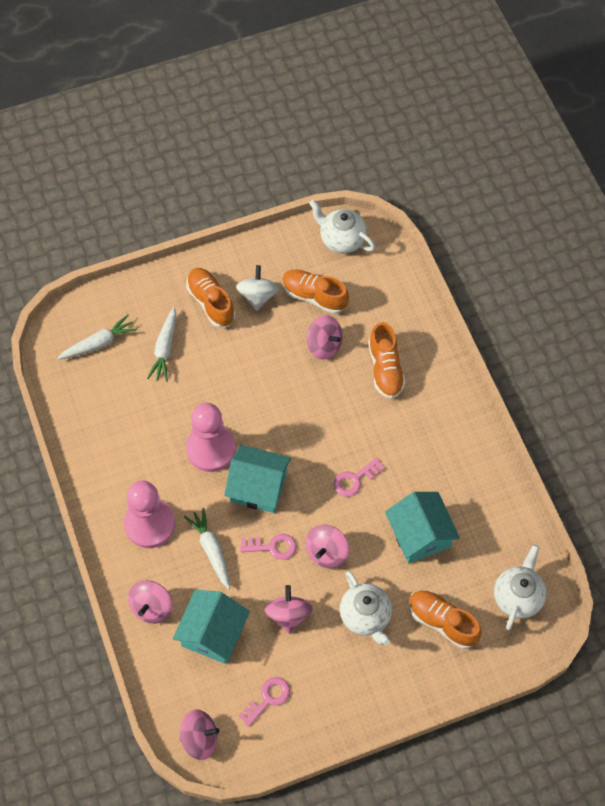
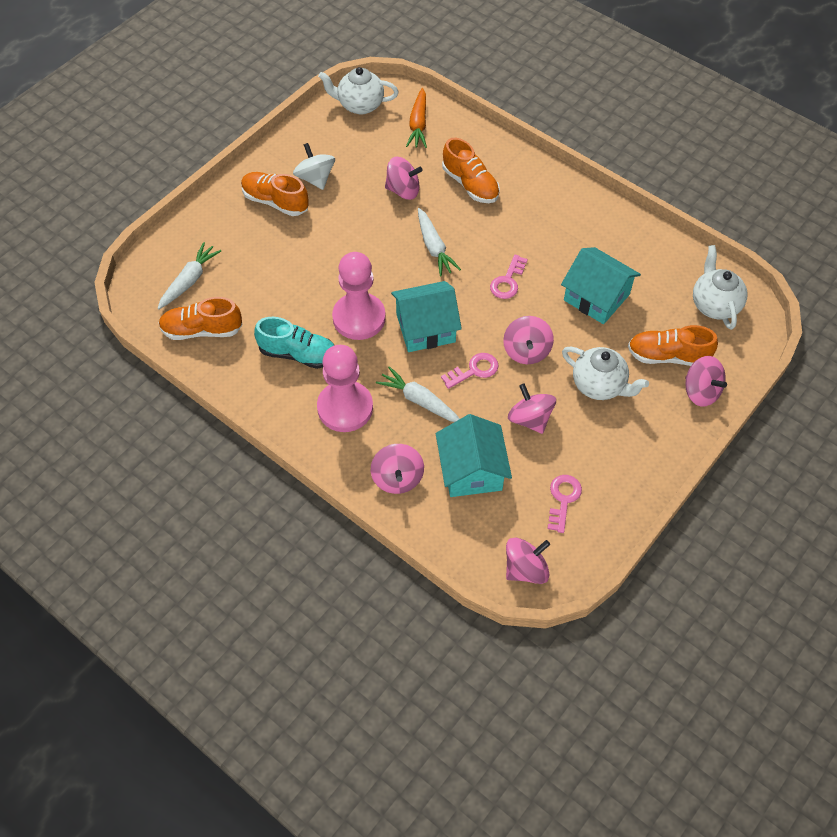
camera: 30 degrees left, 5 degrees down
white carrot [147,307,177,382] -> white carrot moved to [418,208,461,276]
orange shoe [282,270,349,314] -> orange shoe moved to [159,297,242,340]
none -> turquoise shoe [254,317,335,369]
none -> orange carrot [406,88,427,148]
none -> pink spinning top [685,356,727,407]

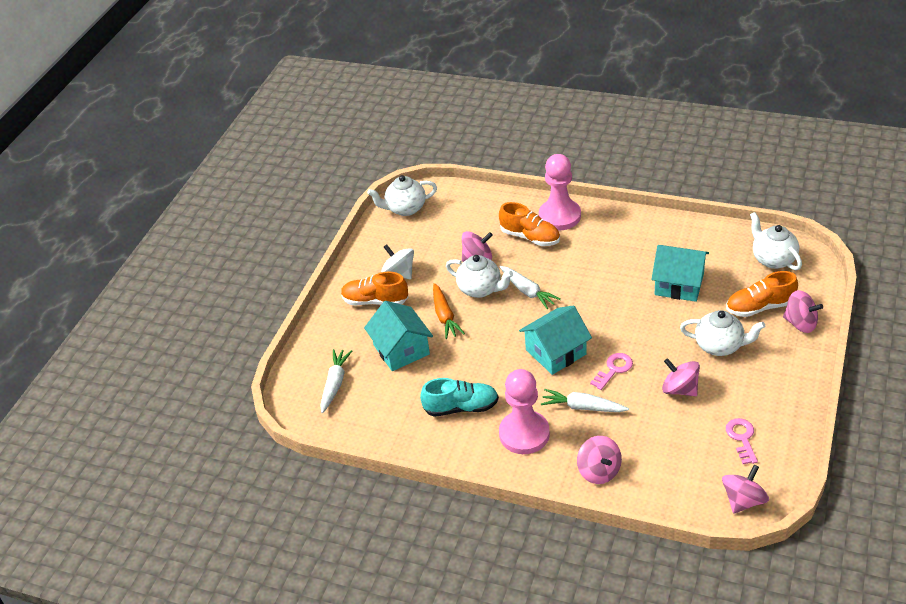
camera: 15 degrees left, 15 degrees down
orange shoe [159,297,242,340] -> none
pink pawn [332,252,386,340] -> pink pawn moved to [539,154,581,230]
orange carrot [406,88,427,148] -> orange carrot moved to [433,283,465,339]
turquoise house [436,414,512,497] -> turquoise house moved to [364,301,433,371]
pink key [490,254,528,299] -> none
pink spinning top [503,316,554,364] -> none
none -> white teapot [446,255,513,298]

